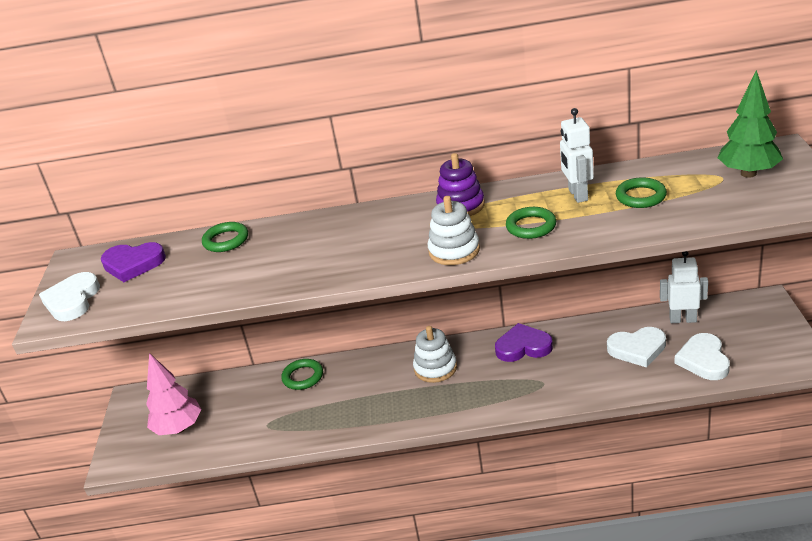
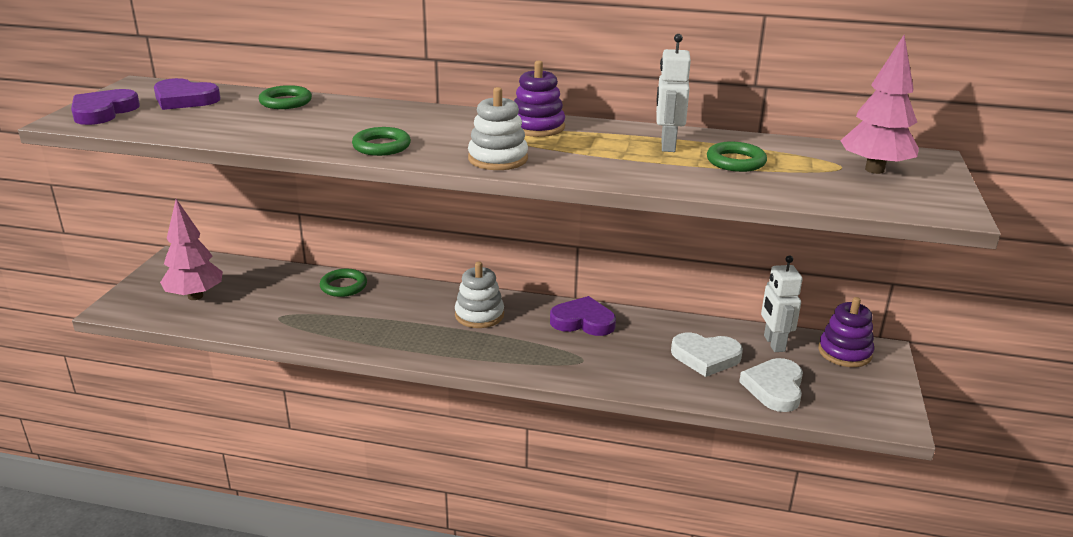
camera: 10 degrees right, 5 degrees down
white heart [39,272,100,321] -> purple heart [71,89,140,125]
green ring [506,207,556,239] -> green ring moved to [352,127,411,156]
white robot [660,251,708,323] -> white robot turned 120 degrees counterclockwise [761,255,803,352]
green tree [717,70,783,178] -> pink tree [840,35,919,174]
none -> purple stacking toy [818,297,874,367]

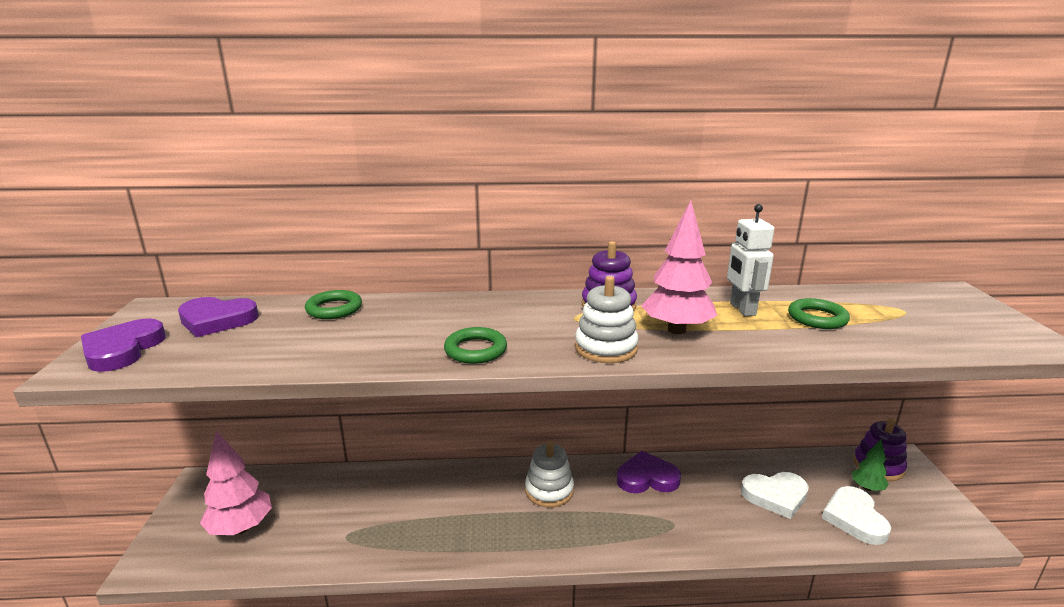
camera: 15 degrees left, 5 degrees down
green ring [320,269,367,297] -> none
white robot [761,255,803,352] -> none
pink tree [840,35,919,174] -> pink tree moved to [641,200,717,334]
none -> green tree [852,439,889,491]

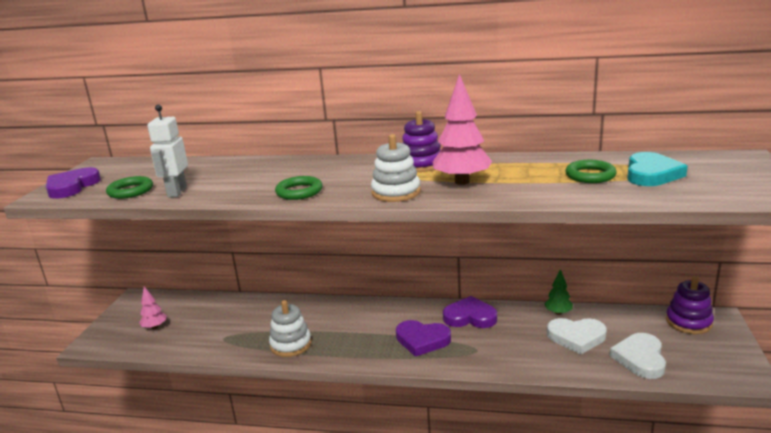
camera: 15 degrees right, 0 degrees up
purple heart [178,297,259,337] -> purple heart moved to [396,320,451,357]
pink tree [200,431,272,535] -> pink tree [139,286,166,329], size x0.55
green ring [305,290,362,319] -> green ring moved to [106,176,153,199]
white stacking toy [525,440,574,508] -> white stacking toy moved to [269,300,312,357]
white robot [727,204,774,316] -> white robot moved to [147,105,188,198]
green tree [852,439,889,491] -> green tree moved to [544,269,573,315]
none -> turquoise heart [627,152,688,186]

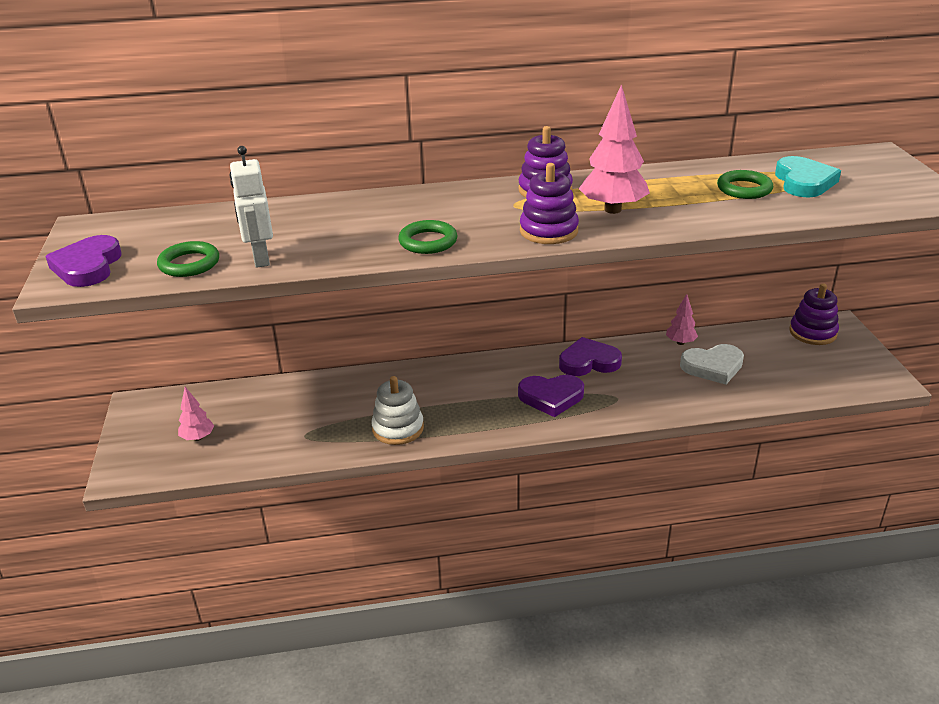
camera: 20 degrees left, 10 degrees up
white stacking toy [371,134,421,202] -> purple stacking toy [520,163,579,244]
green tree [544,269,573,315] -> pink tree [666,294,698,345]
white heart [610,333,666,379] -> none

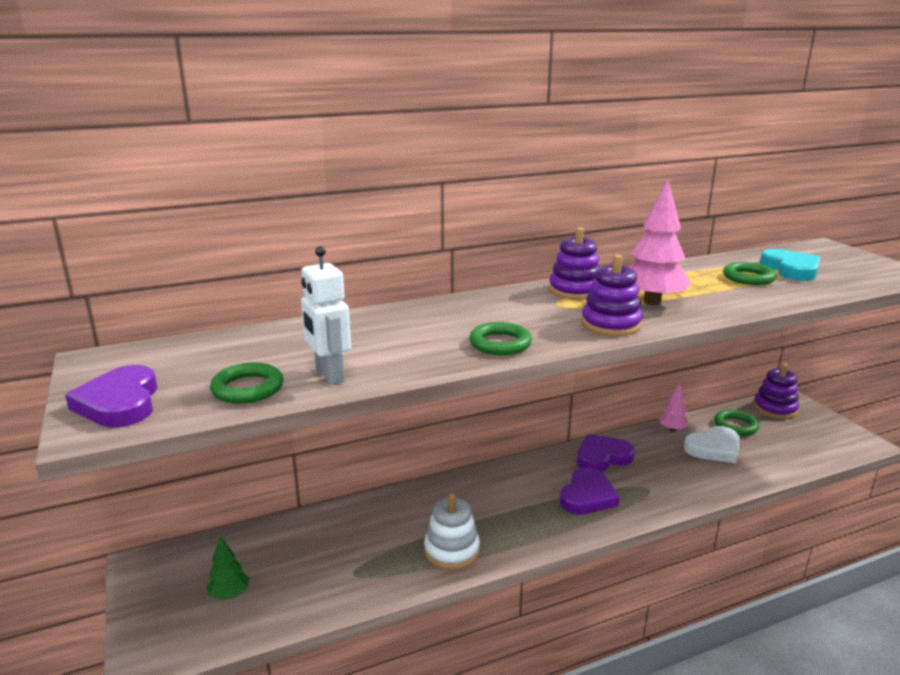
camera: 15 degrees left, 10 degrees down
pink tree [178,387,214,441] -> green tree [207,536,249,600]
purple heart [518,375,584,417] -> purple heart turned 45 degrees counterclockwise [560,467,620,515]
none -> green ring [714,410,759,436]

